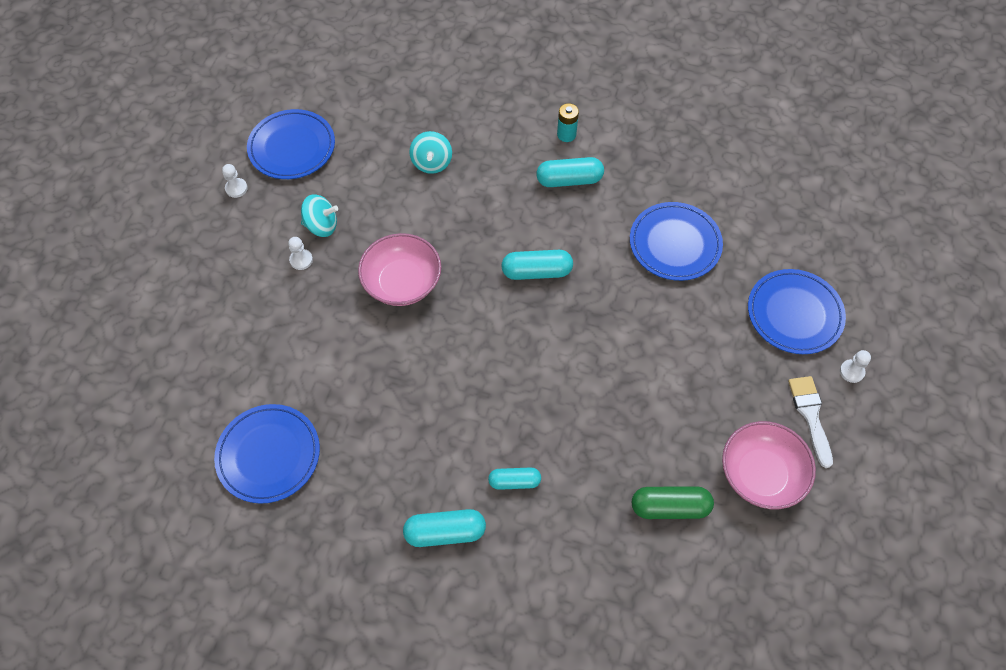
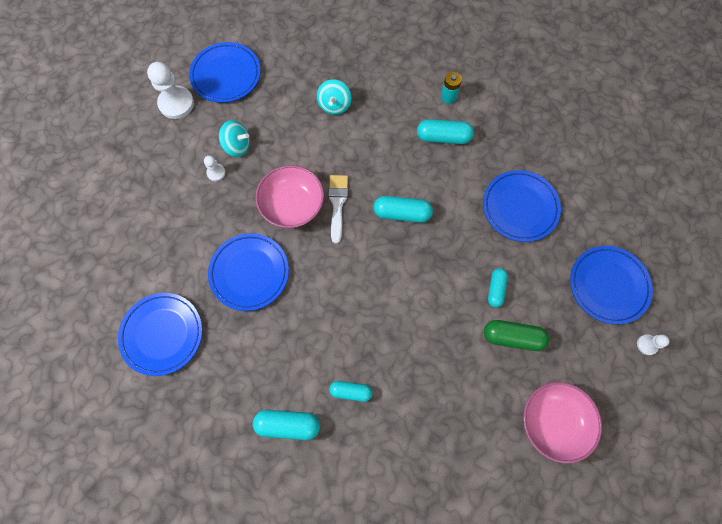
camera: 10 degrees right, 10 degrees up
white pawn [222,164,248,198] -> white pawn [147,62,194,119], size x1.99
green capsule [632,486,714,519] -> green capsule moved to [484,320,549,351]
white brush [788,376,833,468] -> white brush moved to [328,175,348,244]
none -> blue plate [208,233,289,311]
none -> turquoise capsule [488,268,508,308]

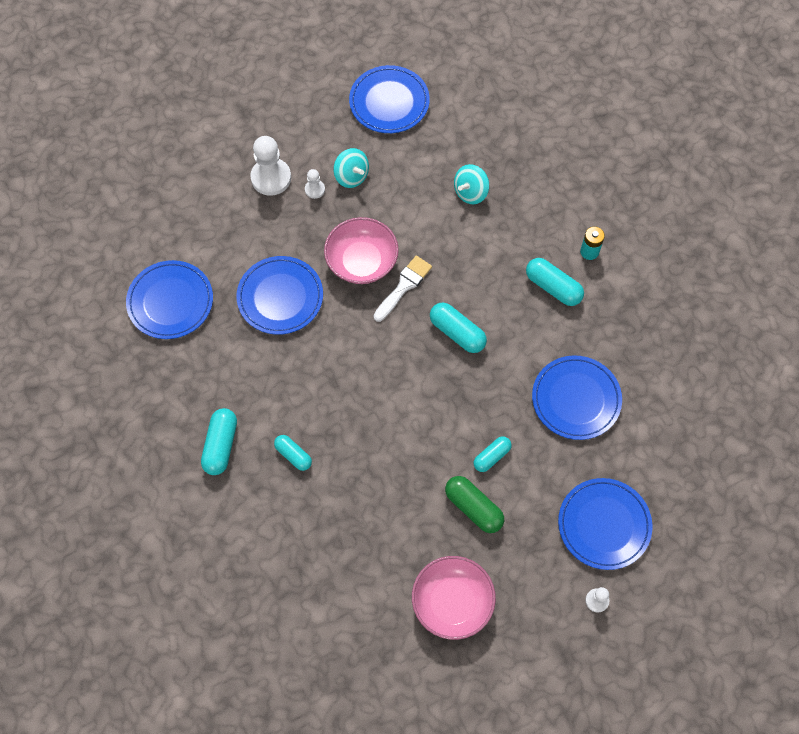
camera: 35 degrees right, 5 degrees down
white pawn [147,62,194,119] -> white pawn moved to [250,136,291,196]
turquoise capsule [253,410,320,440] -> turquoise capsule turned 60 degrees clockwise [201,408,237,475]

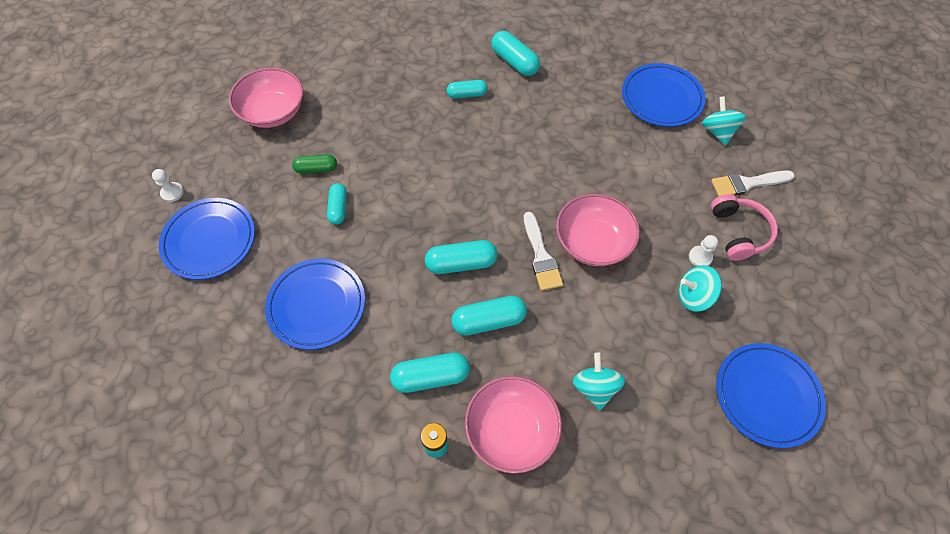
camera: 130 degrees right, 5 degrees down
blue plate [236,256,323,335] -> none
white pawn [250,136,291,196] -> pink headphones [711,194,778,261]
green capsule [445,476,504,533] -> green capsule [292,154,337,174], size x0.66
none -> turquoise capsule [451,296,527,336]
none -> pink bowl [465,376,562,474]
none -> turquoise spinning top [702,96,746,146]
none -> white brush [711,171,795,197]

